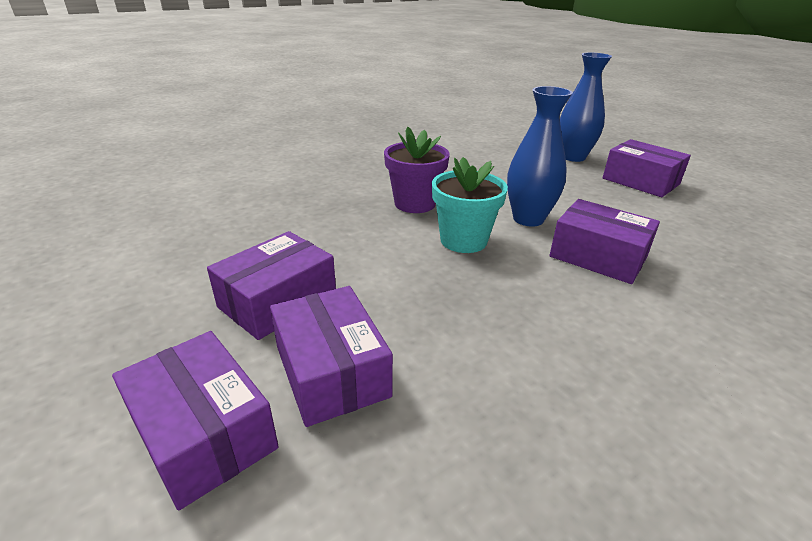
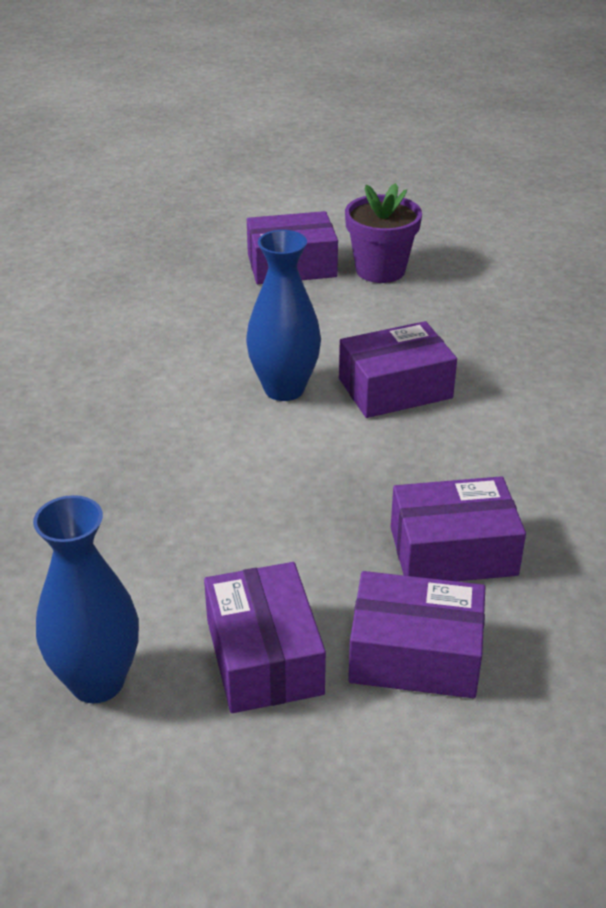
camera: 55 degrees left, 5 degrees up
purple box [112,331,279,511] -> purple box moved to [391,476,526,581]
purple flower pot [384,127,450,213] -> purple flower pot moved to [345,183,422,283]
turquoise flower pot [432,157,508,253] -> none
blue vase [560,53,612,162] -> blue vase moved to [33,495,139,703]

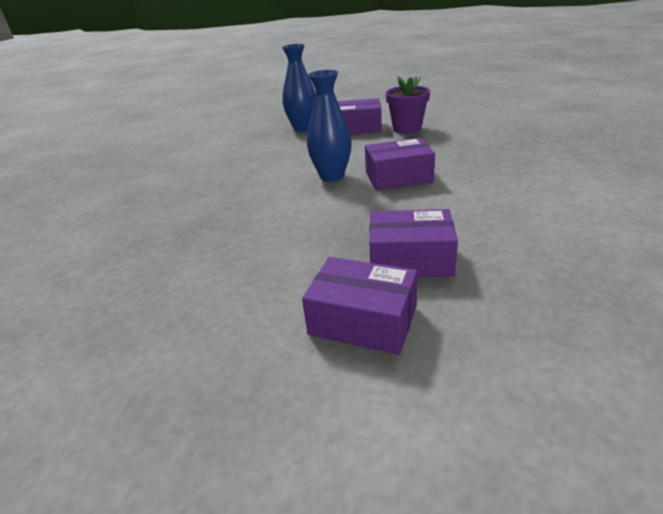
camera: 15 degrees right, 5 degrees down
blue vase [33,495,139,703] -> blue vase moved to [282,44,316,132]
purple box [204,562,326,713] -> none

